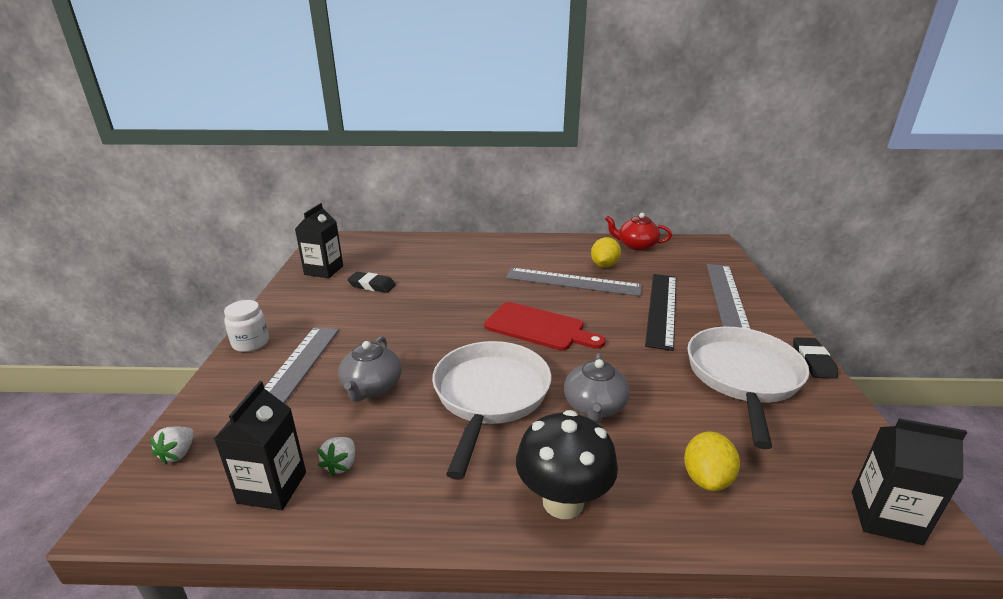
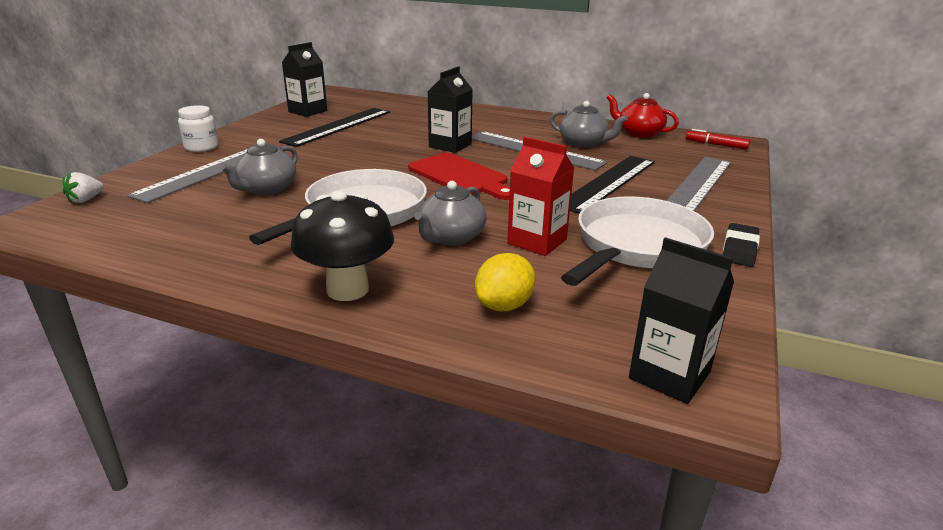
camera: 20 degrees right, 0 degrees up
black carton [214,381,306,510] -> black carton moved to [428,67,473,153]
white strawberry [317,437,355,477] -> none
black eraser [347,272,396,293] -> black ruler [279,108,390,147]
yellow lemon [591,237,621,268] -> grey teapot [550,101,628,148]
none -> red carton [507,137,574,256]
none -> red marker [686,129,750,150]

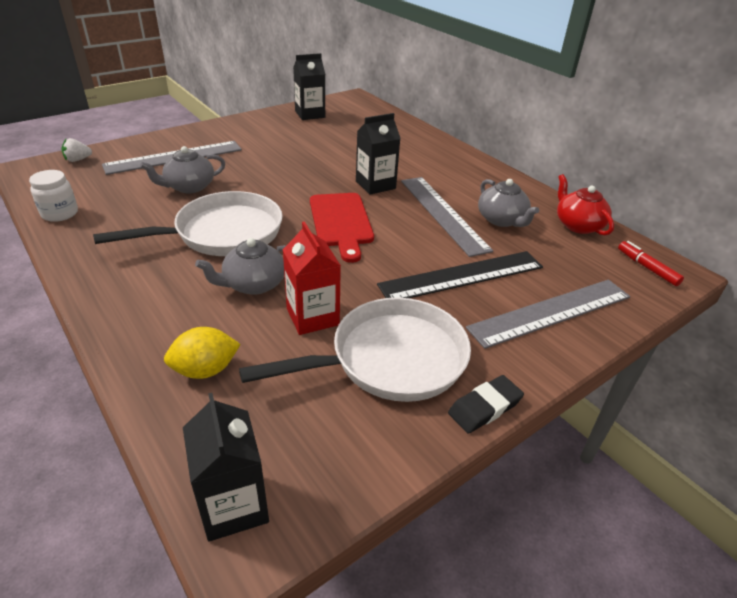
camera: 30 degrees right, 10 degrees up
white jar [178,105,218,152] -> white jar moved to [29,170,78,222]
black ruler [279,108,390,147] -> none
black mushroom [291,191,394,301] -> none

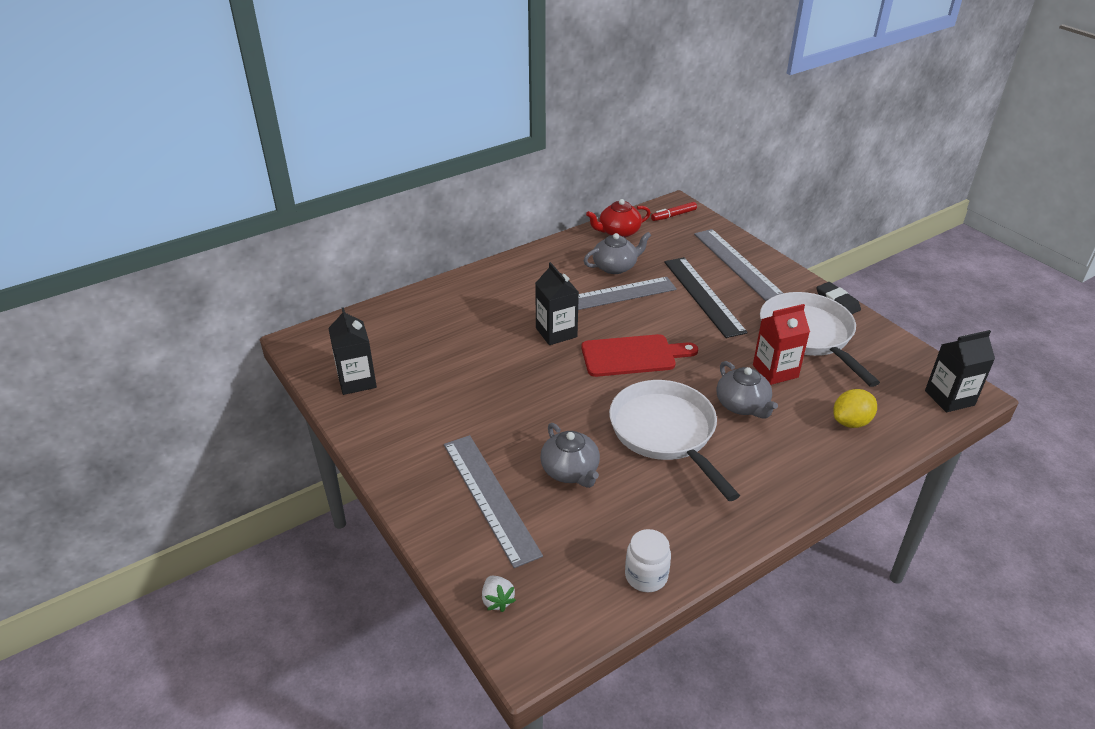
camera: 85 degrees left, 0 degrees up
yellow lemon [164,327,241,379] -> yellow lemon turned 75 degrees clockwise [833,389,877,428]

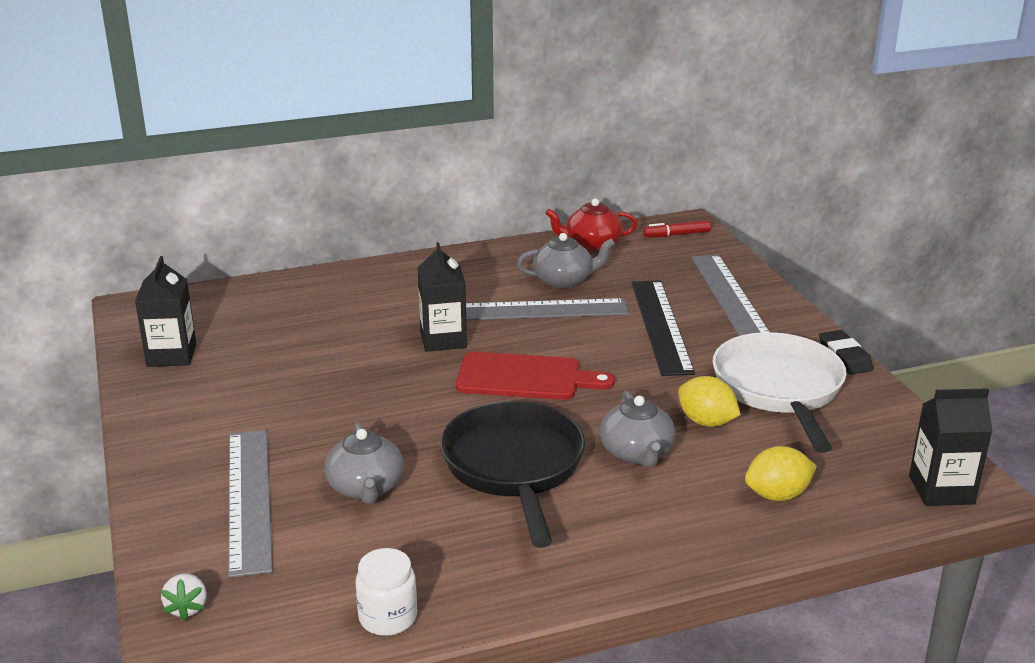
camera: 15 degrees right, 10 degrees down
white pan [609,380,740,501] -> black pan [440,401,585,548]
red carton [753,304,810,385] -> yellow lemon [678,376,740,427]

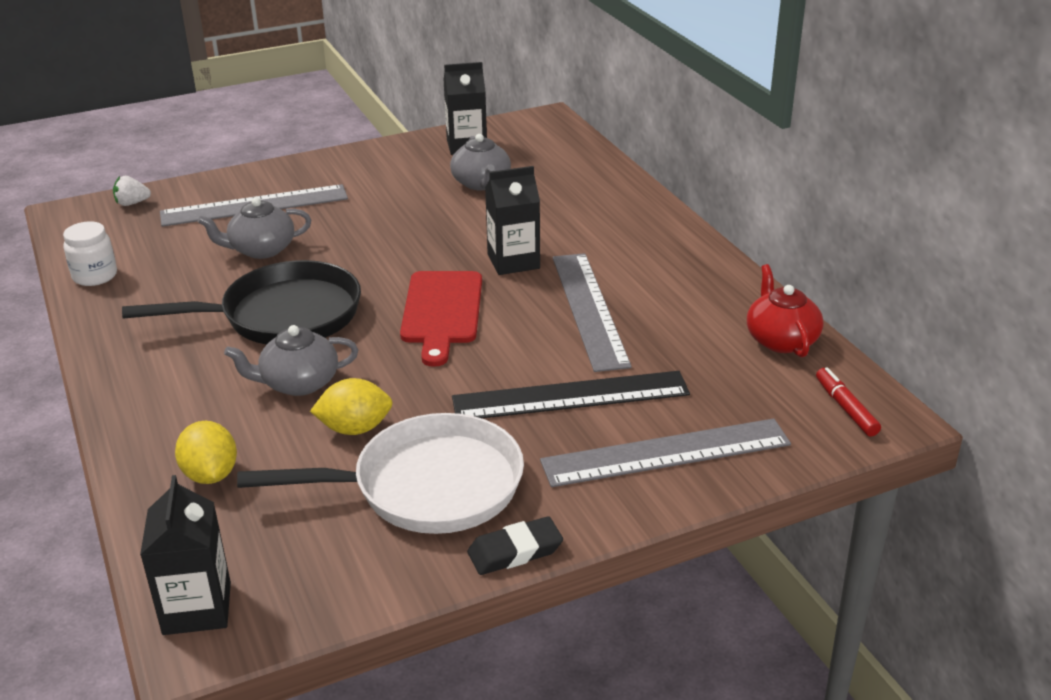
camera: 85 degrees right, 5 degrees up
grey teapot [517,233,615,288] -> grey teapot moved to [450,134,511,190]
yellow lemon [678,376,740,427] -> yellow lemon turned 45 degrees clockwise [310,378,393,435]

